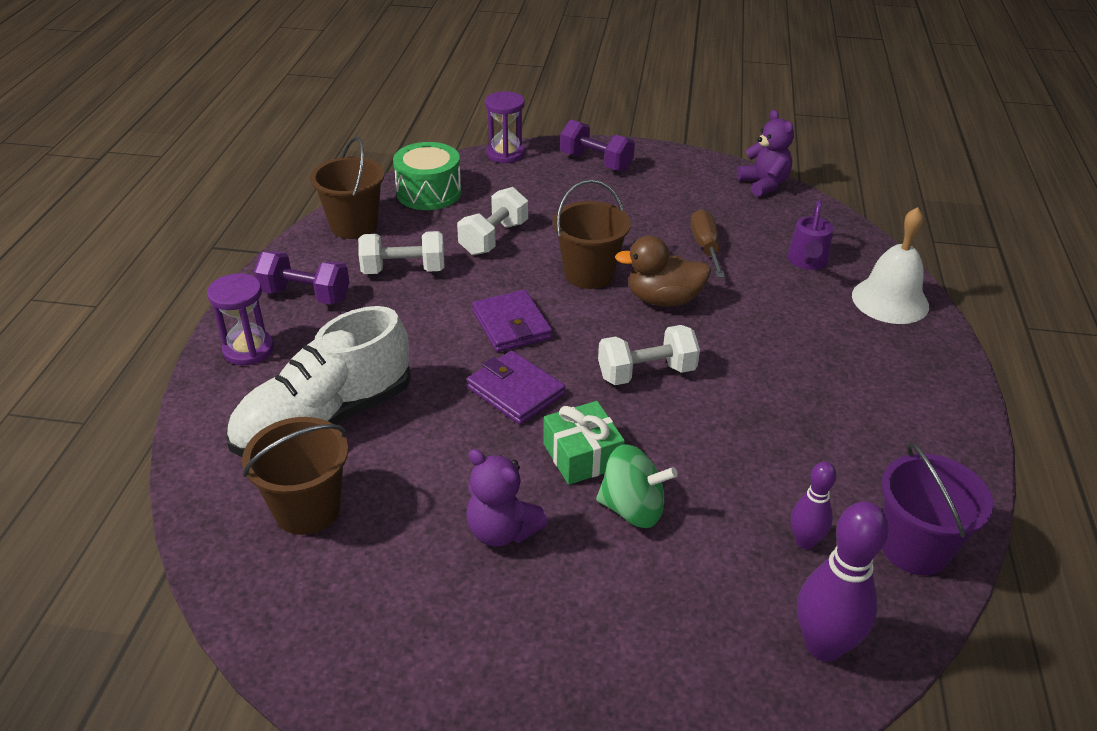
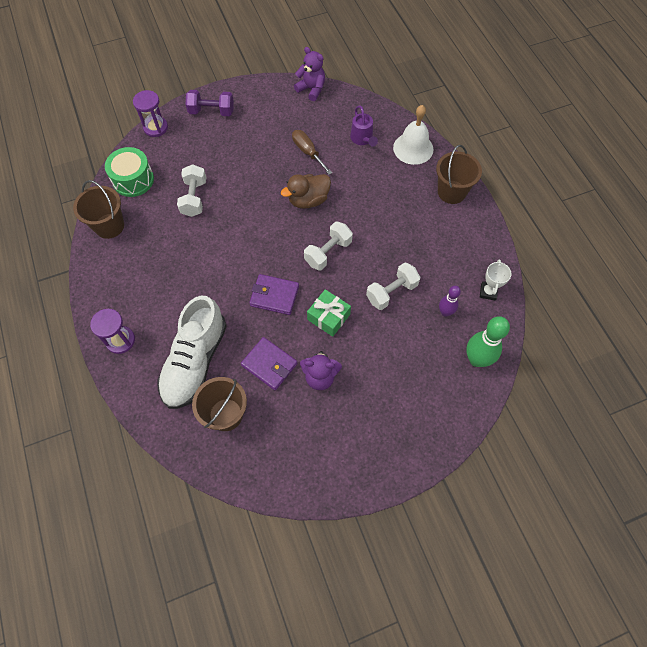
camera: 30 degrees left, 25 degrees up
purple dumbbell [254,251,349,305] -> none
white dumbbell [358,231,444,274] -> white dumbbell moved to [366,263,421,310]
purple wallet [472,290,552,352] -> purple wallet moved to [241,337,297,390]
brown bucket [553,180,631,289] -> brown bucket moved to [436,145,482,204]
green spinning top [596,444,678,528] -> none
purple bowling pin [797,501,889,662] -> green bowling pin [466,316,510,367]
purple bucket [881,442,993,575] -> white trophy [480,259,511,301]

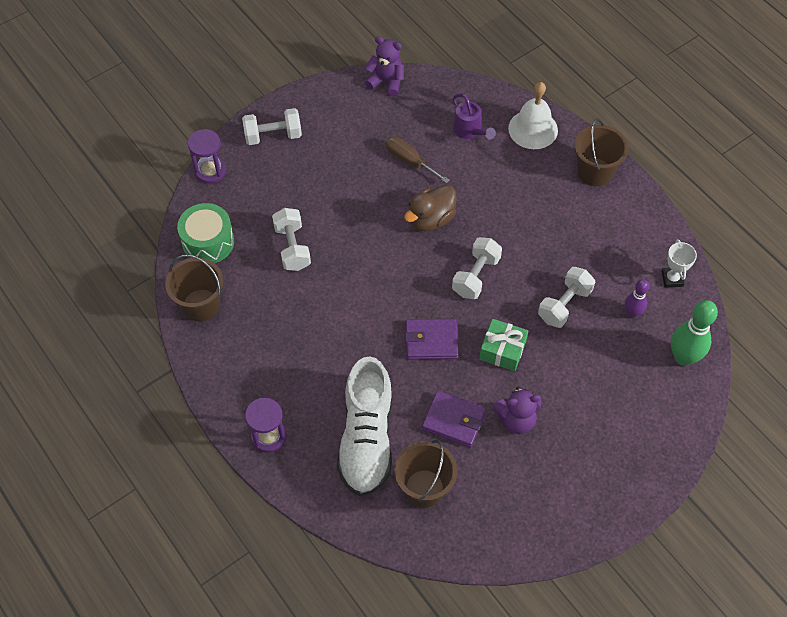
camera: 15 degrees left, 5 degrees down
purple dumbbell [186,90,234,116] -> white dumbbell [242,108,302,145]

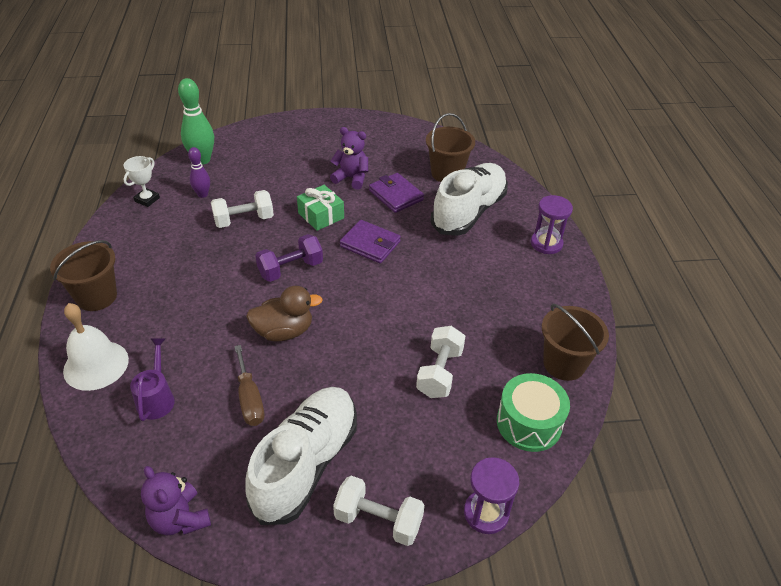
camera: 150 degrees left, 15 degrees down
white dumbbell [452,237,502,299] -> purple dumbbell [255,234,323,282]
none -> white shoe [246,387,357,525]

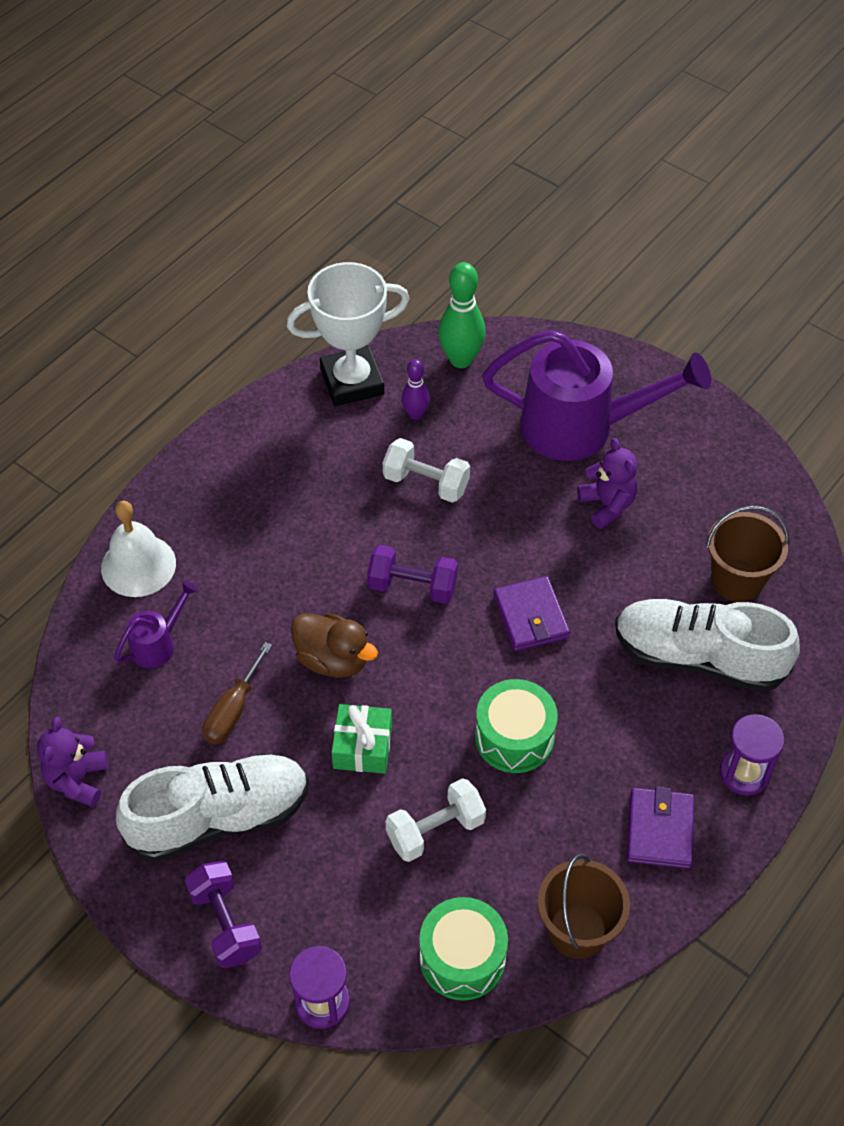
camera: 45 degrees right, 10 degrees up
brown bucket [50,240,117,311] -> none
white trophy [124,156,160,207] -> white trophy [287,262,410,406], size x2.13
green gift [297,185,344,231] -> green gift moved to [331,704,392,774]
white dumbbell [333,476,425,546] -> purple dumbbell [185,861,262,968]
purple wallet [369,173,424,213] -> purple wallet moved to [627,786,694,869]
white shoe [431,163,508,236] -> white shoe turned 150 degrees counterclockwise [615,599,800,692]
none -> green drum [475,679,558,773]
none -> purple watering can [482,330,711,461]

